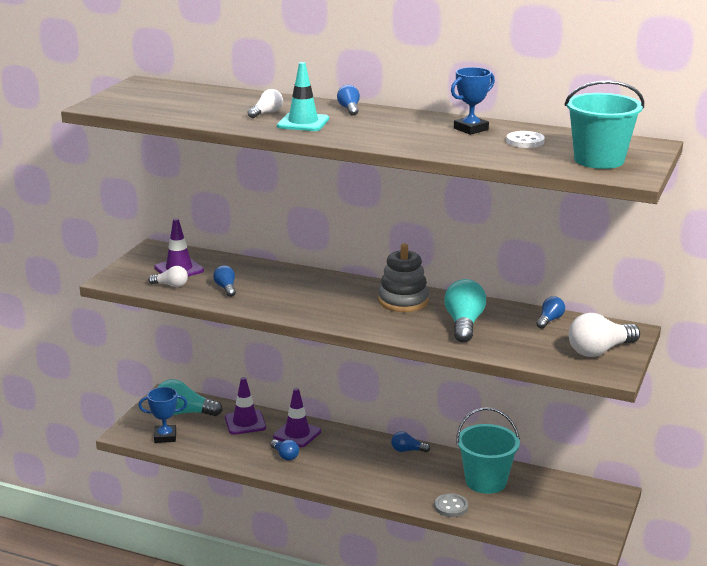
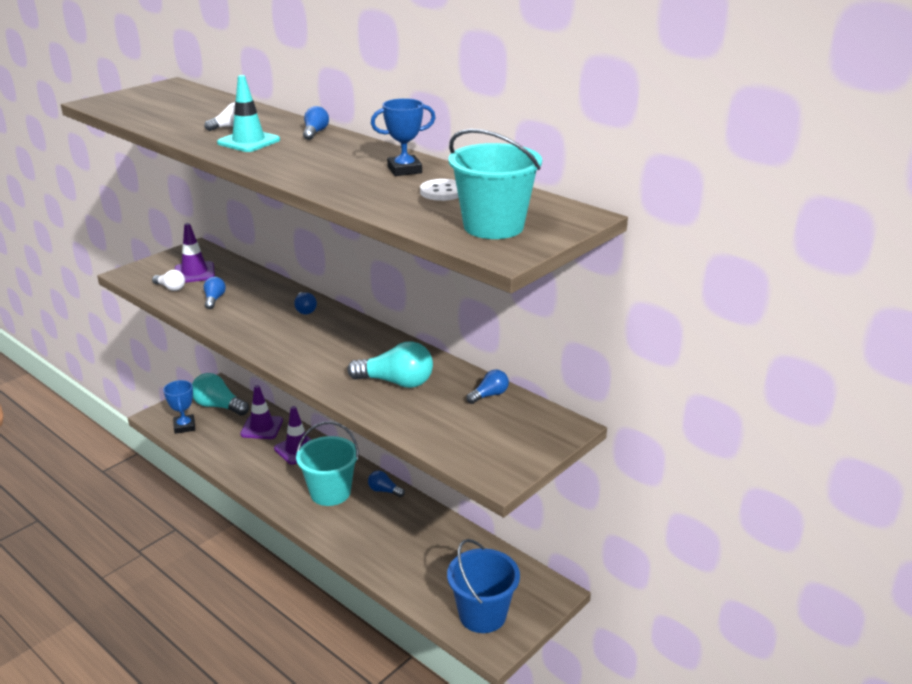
camera: 20 degrees right, 5 degrees up
blue trophy [138,387,187,443] -> blue trophy turned 60 degrees clockwise [163,380,195,434]
blue light bulb [270,440,299,461] -> blue light bulb moved to [294,292,317,314]
grey stacking toy [378,243,429,312] -> none
grey button [434,493,468,517] -> none
turquoise light bulb [444,279,486,343] -> turquoise light bulb turned 75 degrees clockwise [347,341,433,388]
turquoise bucket [456,407,520,494] -> turquoise bucket moved to [296,422,359,506]
white light bulb [569,313,640,357] -> none
none -> blue bucket [447,539,520,633]

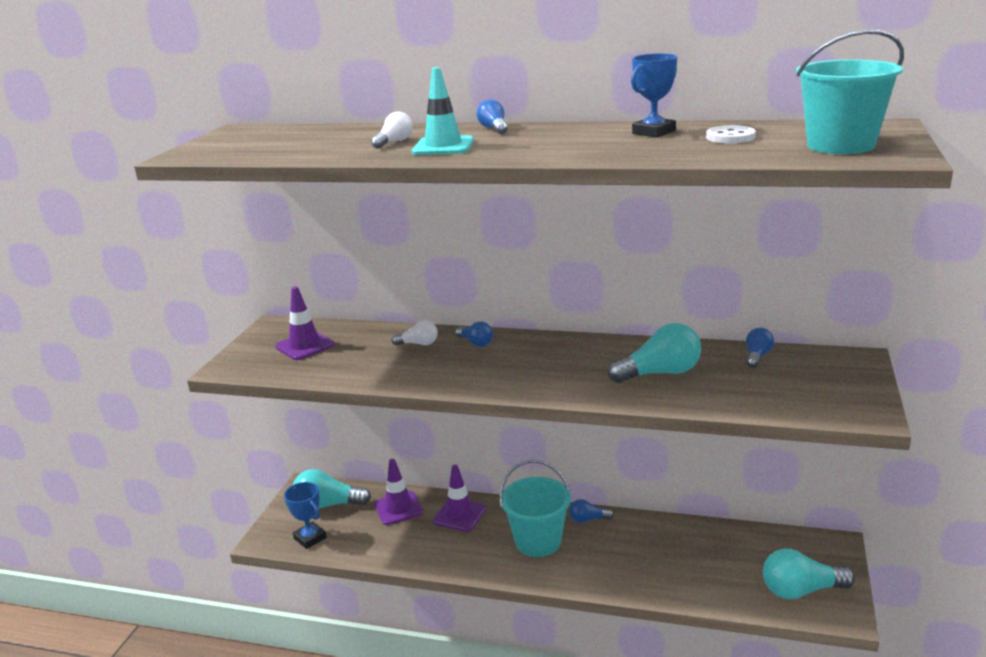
camera: 25 degrees left, 5 degrees down
white light bulb [152,270,185,291] -> white light bulb moved to [391,320,438,345]
blue light bulb [204,276,226,309] -> none
blue bucket [447,539,520,633] -> turquoise light bulb [763,549,855,599]

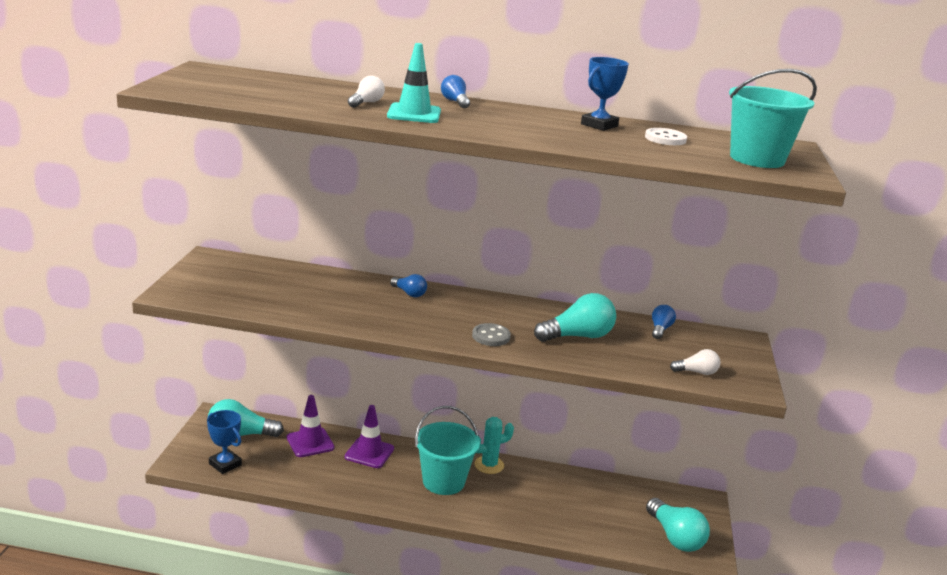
camera: 10 degrees left, 0 degrees up
purple traffic cone [275,286,335,360] -> none
white light bulb [391,320,438,345] -> white light bulb moved to [670,349,720,375]
blue light bulb [569,499,614,523] -> turquoise cactus [475,417,514,474]
turquoise light bulb [763,549,855,599] -> turquoise light bulb turned 105 degrees counterclockwise [646,498,710,552]
none -> grey button [472,323,511,346]

